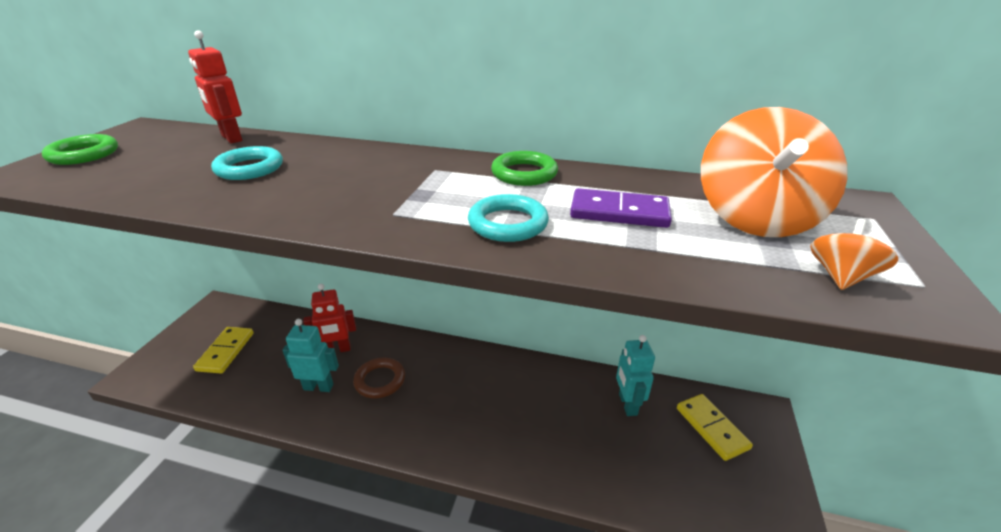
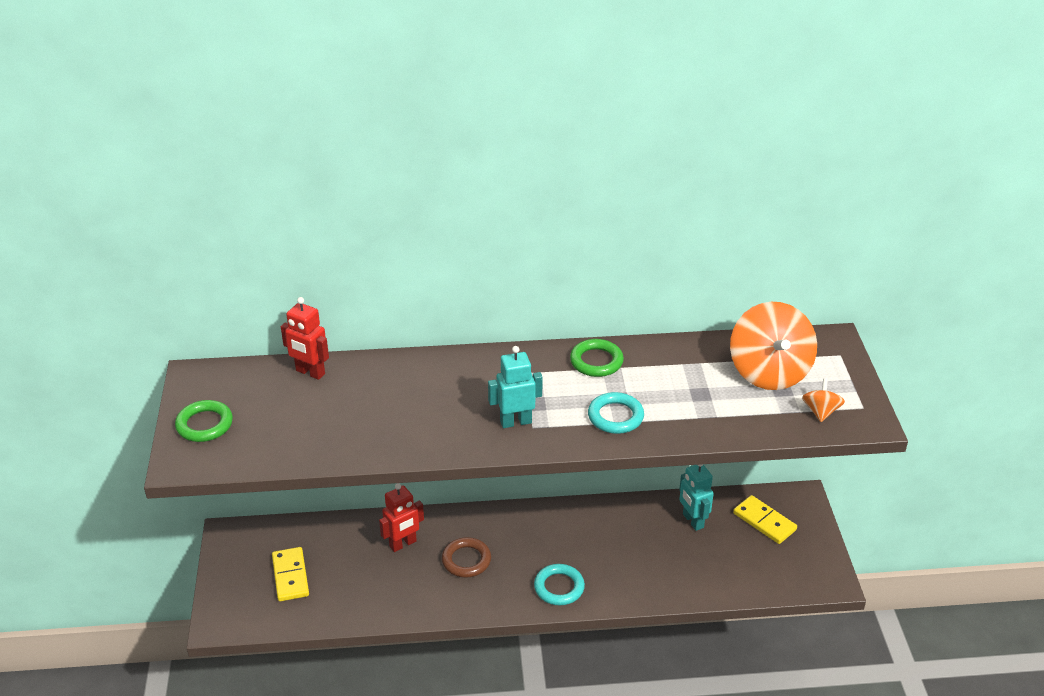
camera: 20 degrees left, 5 degrees up
turquoise ring [211,146,283,180] -> turquoise ring moved to [534,564,585,605]
turquoise robot [282,319,339,392] -> turquoise robot moved to [488,346,543,428]
purple domino [570,188,672,228] -> none

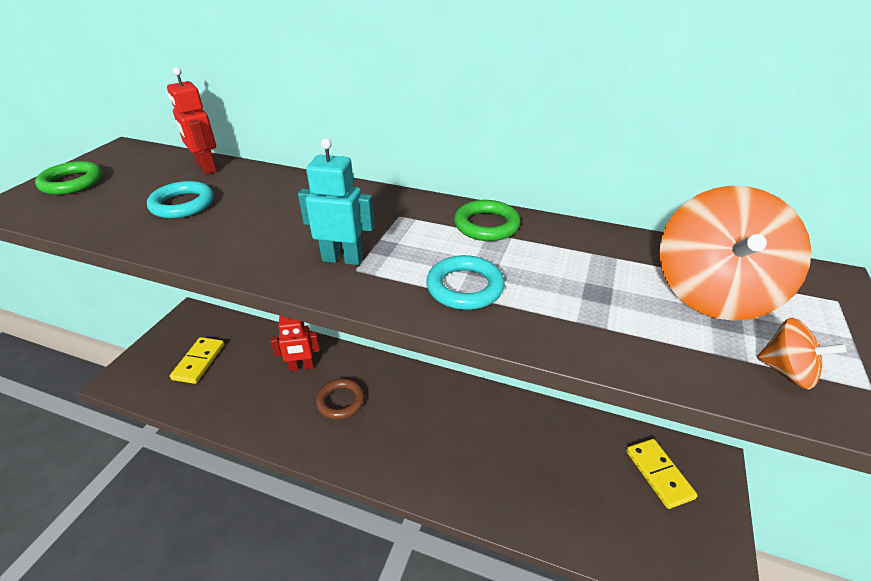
camera: 25 degrees right, 0 degrees up
turquoise ring [534,564,585,605] -> turquoise ring moved to [147,181,214,218]
turquoise robot [679,464,714,531] -> none
orange spinning top [802,378,845,422] -> orange spinning top turned 90 degrees clockwise [757,318,847,390]

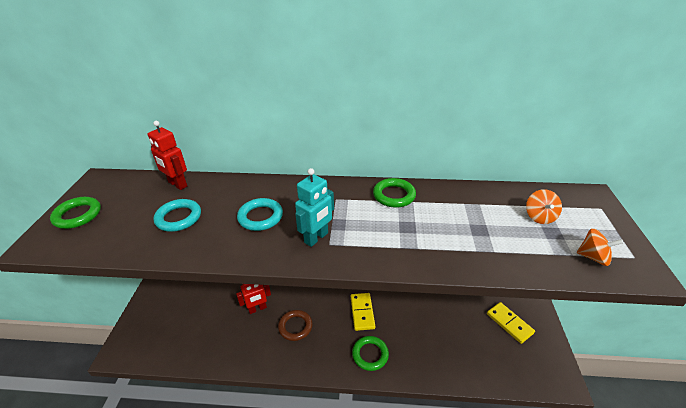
camera: 15 degrees left, 0 degrees up
yellow domino [170,337,224,384] -> yellow domino moved to [351,293,375,331]
turquoise robot [298,138,374,265] -> turquoise robot turned 135 degrees clockwise [295,168,334,247]
turquoise ring [426,255,505,310] -> turquoise ring moved to [237,198,283,231]
orange spinning top [659,186,811,321] -> orange spinning top [526,189,562,224], size x0.46
none -> green ring [352,336,389,371]

